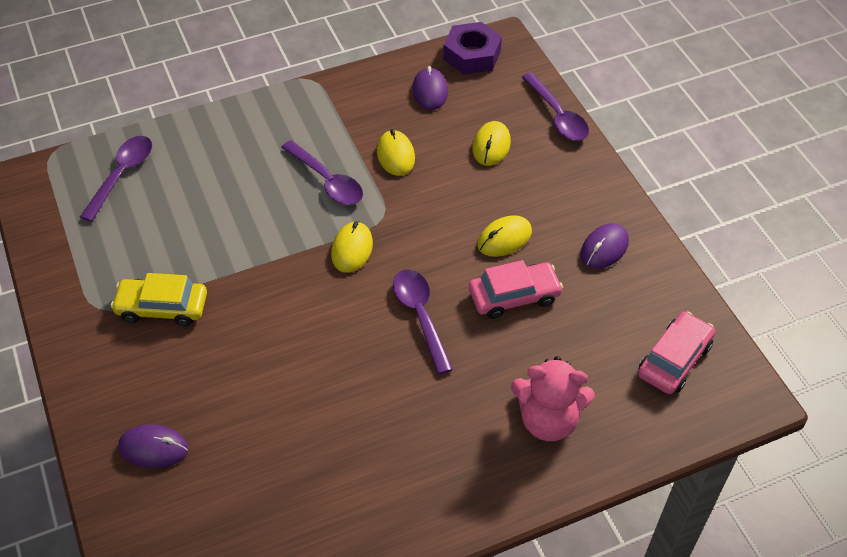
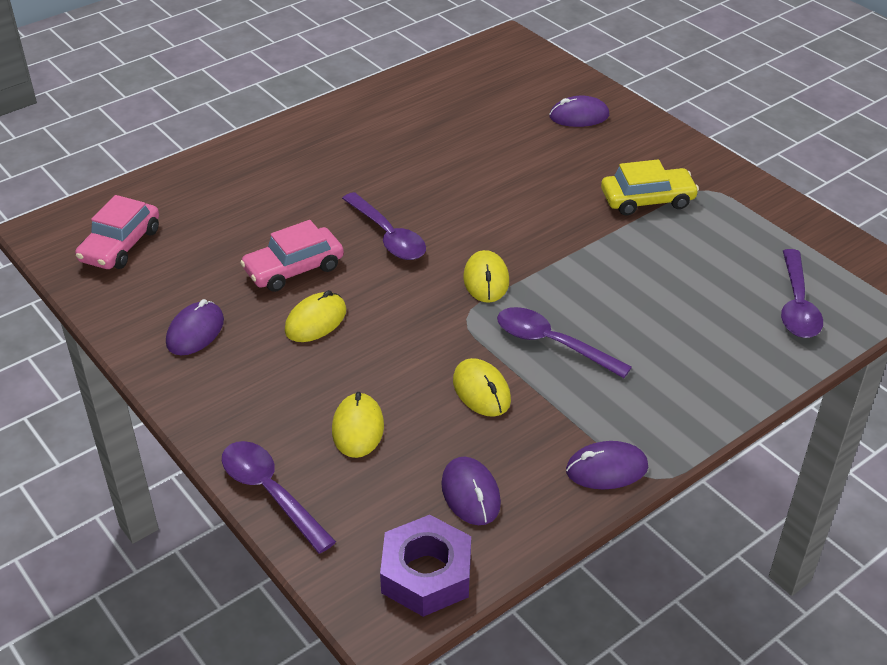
camera: 165 degrees right, 10 degrees down
pink teddy bear [511,356,595,441] -> none
none -> purple mouse [566,441,648,490]

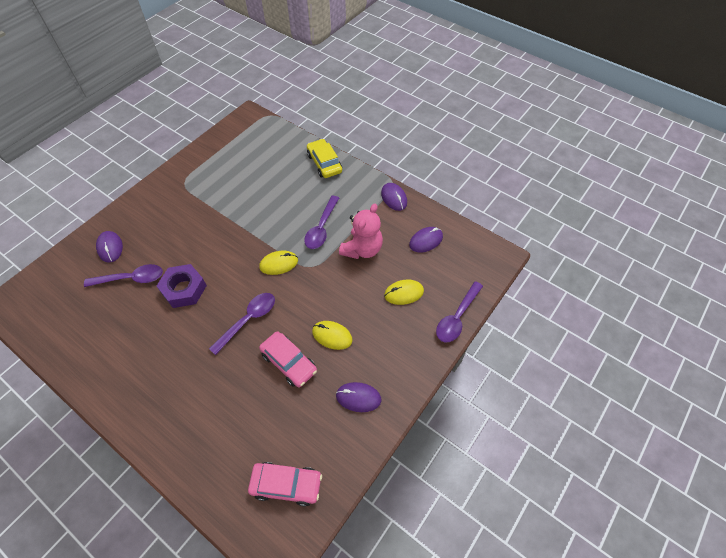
camera: 105 degrees left, 15 degrees up
purple nut [380,515,471,617] -> purple nut moved to [157,264,207,308]
yellow mouse [453,358,511,417] -> pink teddy bear [339,204,383,259]
yellow car [601,159,699,216] -> yellow car moved to [307,139,342,178]
purple spoon [781,249,823,338] -> purple spoon moved to [84,264,163,287]

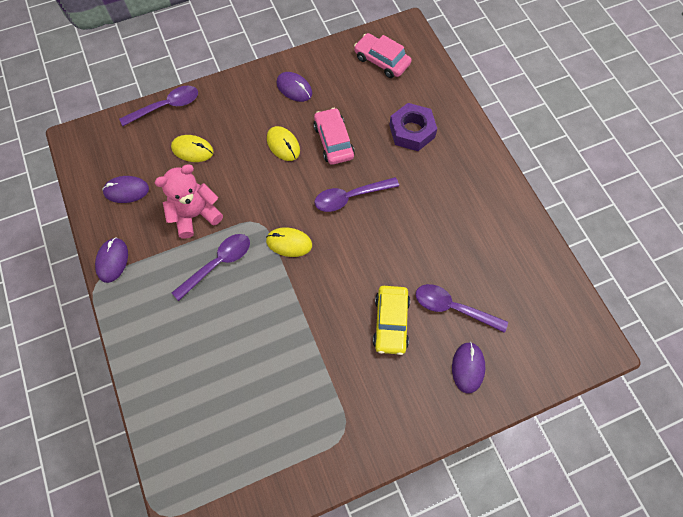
camera: 150 degrees left, 10 degrees up
purple nut [157,264,207,308] -> purple nut moved to [389,103,437,151]
yellow car [307,139,342,178] -> yellow car moved to [373,286,410,355]

